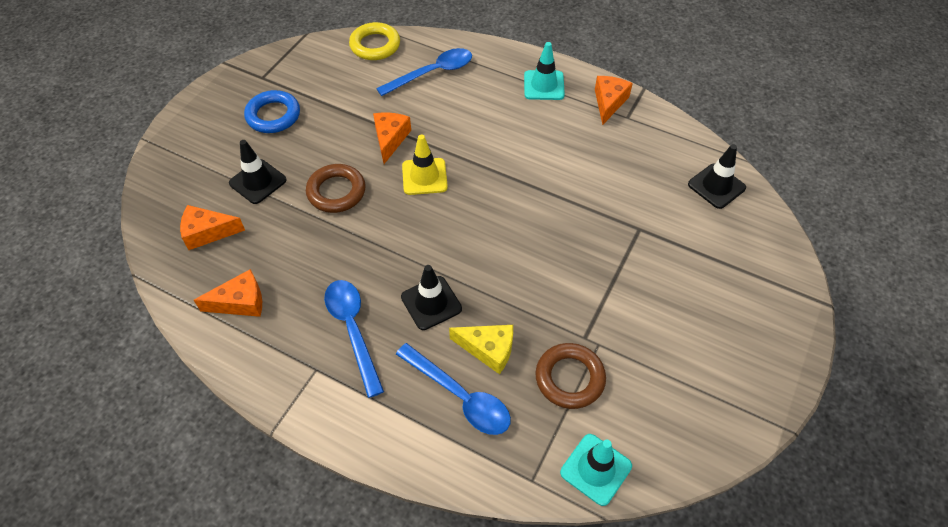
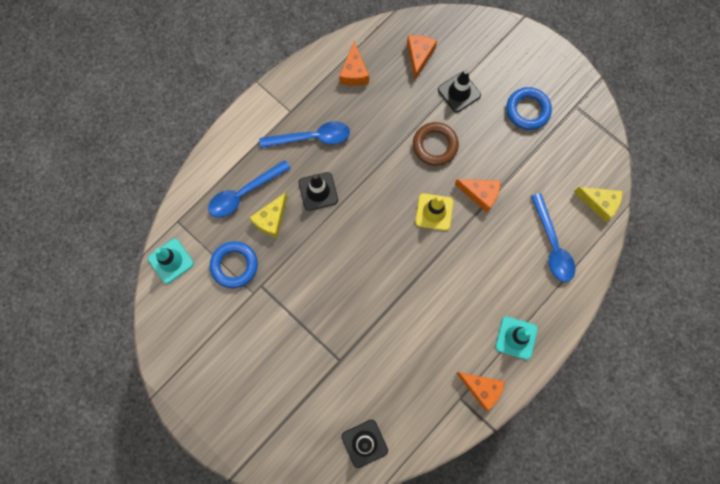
camera: 105 degrees right, 20 degrees up
yellow ring [349,22,400,60] -> yellow cheese [574,187,623,222]
brown ring [535,343,606,409] -> blue ring [210,241,258,288]

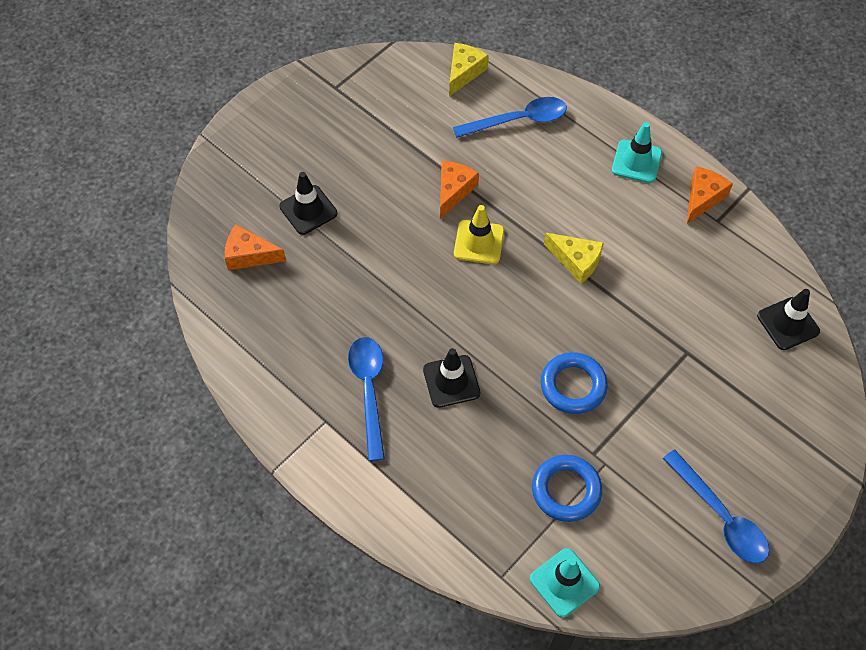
camera: 90 degrees left, 15 degrees down
blue spoon [208,160,291,217] -> blue spoon moved to [663,450,769,563]
yellow cheese [249,192,287,238] -> yellow cheese moved to [544,233,604,284]
orange cheese [339,41,369,86] -> none
brown ring [413,122,459,166] -> none
blue ring [506,87,552,130] -> blue ring moved to [541,352,608,414]

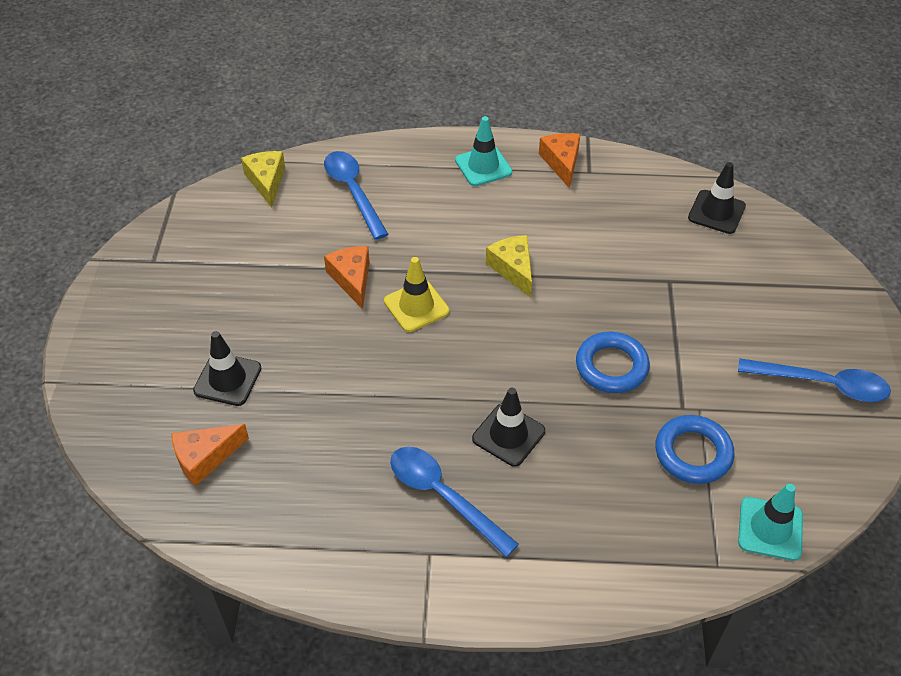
camera: 40 degrees left, 10 degrees down
blue spoon [453,97,567,138] -> blue spoon turned 60 degrees counterclockwise [324,151,388,240]
yellow cheese [544,233,604,284] -> yellow cheese turned 105 degrees counterclockwise [486,235,532,298]

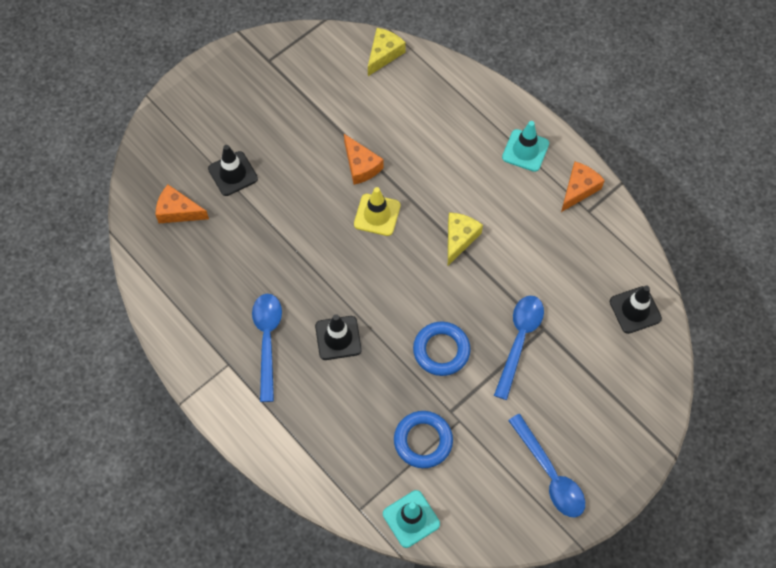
camera: 45 degrees right, 15 degrees up
blue spoon [324,151,388,240] -> blue spoon moved to [494,296,544,400]
orange cheese [324,246,370,309] -> orange cheese turned 120 degrees clockwise [344,134,384,185]

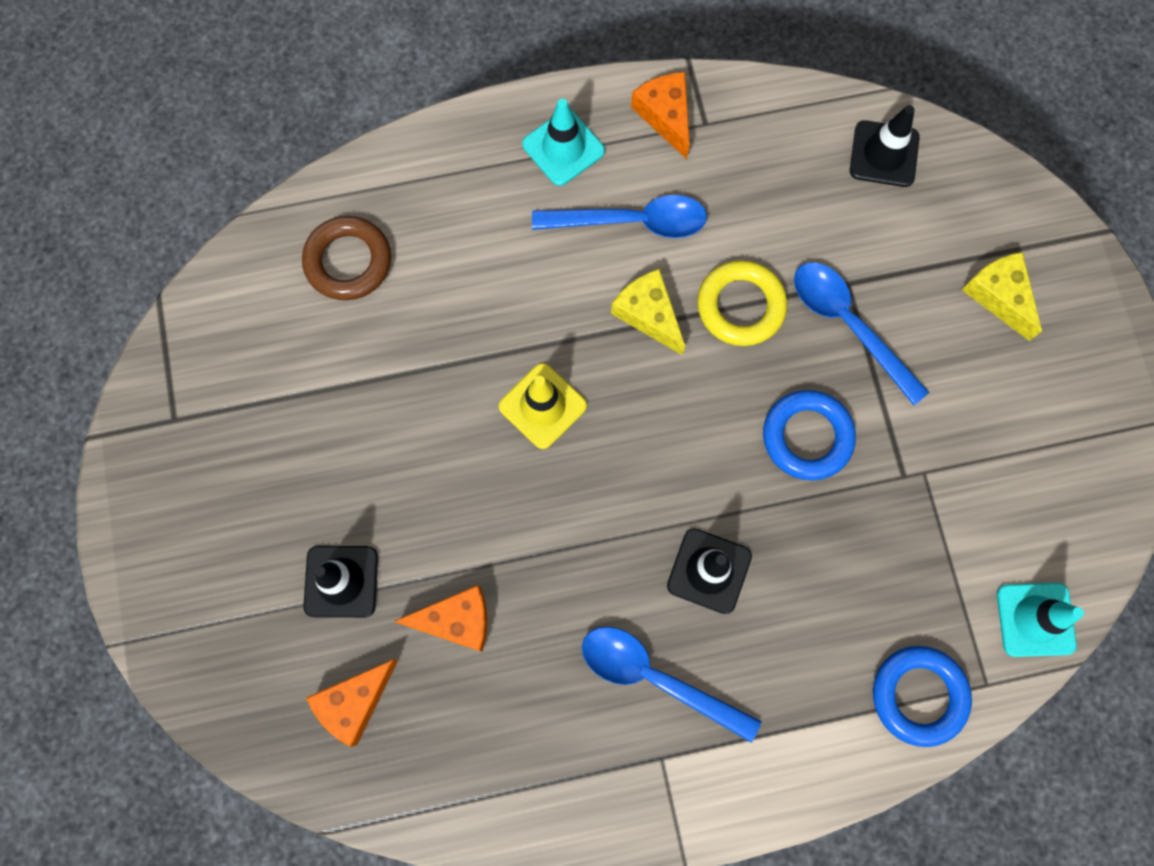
camera: 60 degrees left, 10 degrees up
orange cheese [344,134,384,185] -> orange cheese moved to [394,585,487,652]
yellow cheese [368,28,406,76] -> yellow cheese moved to [962,252,1042,341]
blue ring [394,411,453,468] -> blue ring moved to [873,646,972,747]
blue spoon [508,414,585,517] -> blue spoon moved to [532,195,707,238]
none -> brown ring [302,216,391,300]
none -> yellow ring [697,260,787,346]

